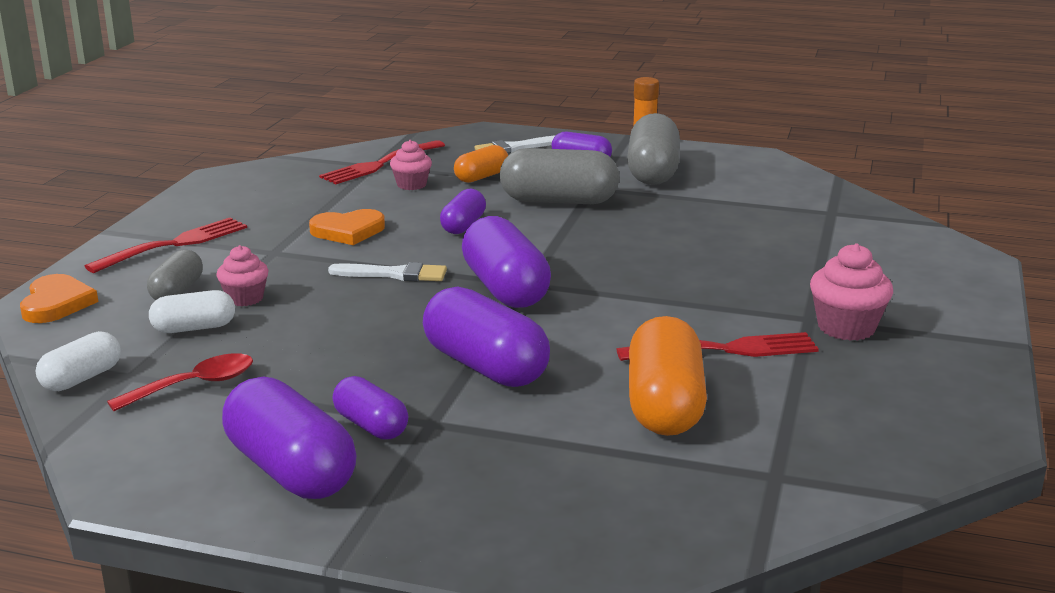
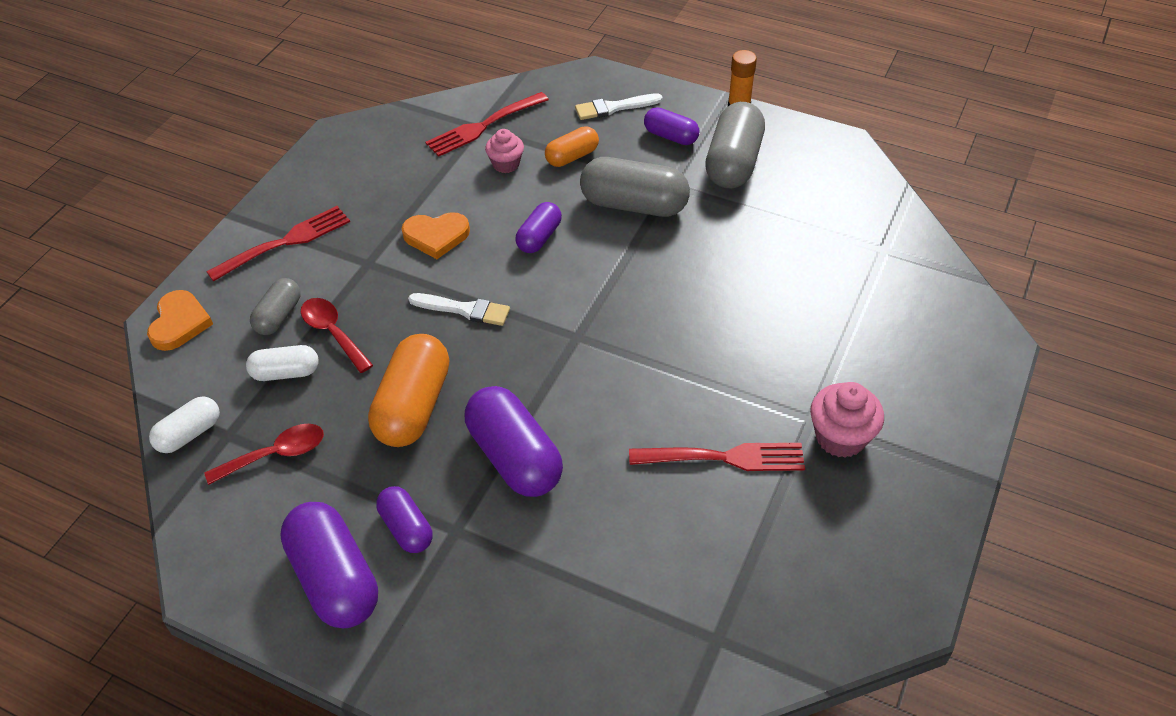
camera: 10 degrees right, 25 degrees up
pink cupcake [216,245,269,306] -> red spoon [301,298,373,373]
purple capsule [462,216,551,308] -> none
orange capsule [629,316,707,436] -> orange capsule moved to [368,334,449,447]

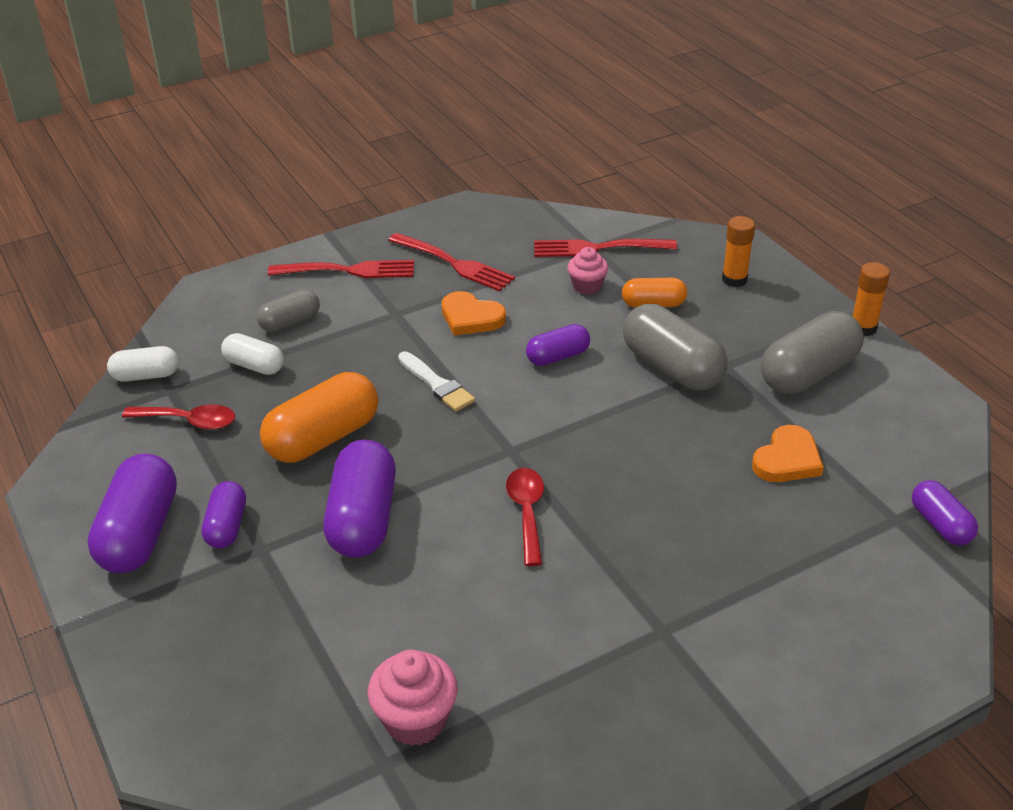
camera: 35 degrees right, 10 degrees down
orange heart [147,290,213,351] -> orange heart moved to [752,425,824,482]
red spoon [301,298,373,373] -> red spoon moved to [506,468,544,566]
white brush [575,93,662,120] -> orange glue stick [722,216,755,287]
red fork [629,443,805,471] -> red fork moved to [388,233,515,291]
purple capsule [644,107,699,145] -> purple capsule moved to [912,480,978,545]
pink cupcake [810,382,884,458] -> pink cupcake moved to [368,650,458,746]

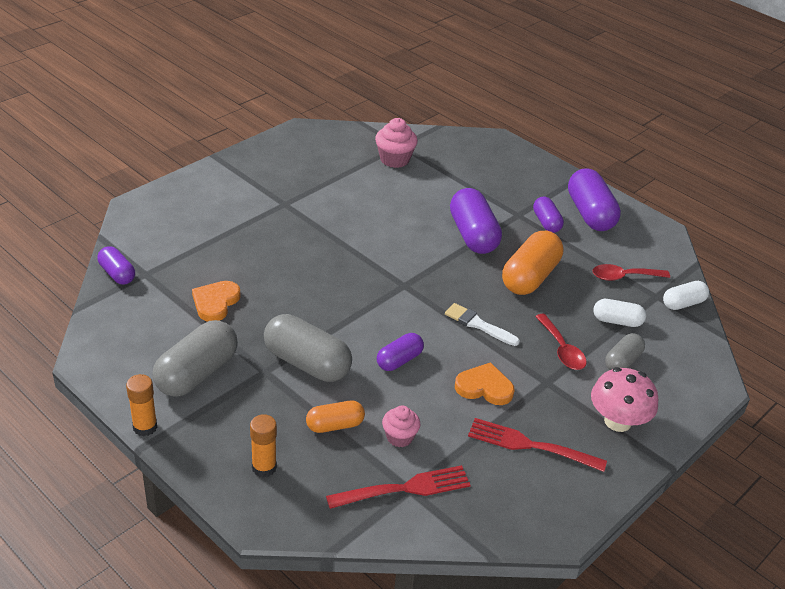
camera: 160 degrees right, 0 degrees up
red fork [268,260,414,278] -> pink mushroom [591,367,658,432]
red spoon [506,468,544,566] -> red spoon moved to [535,314,587,370]

